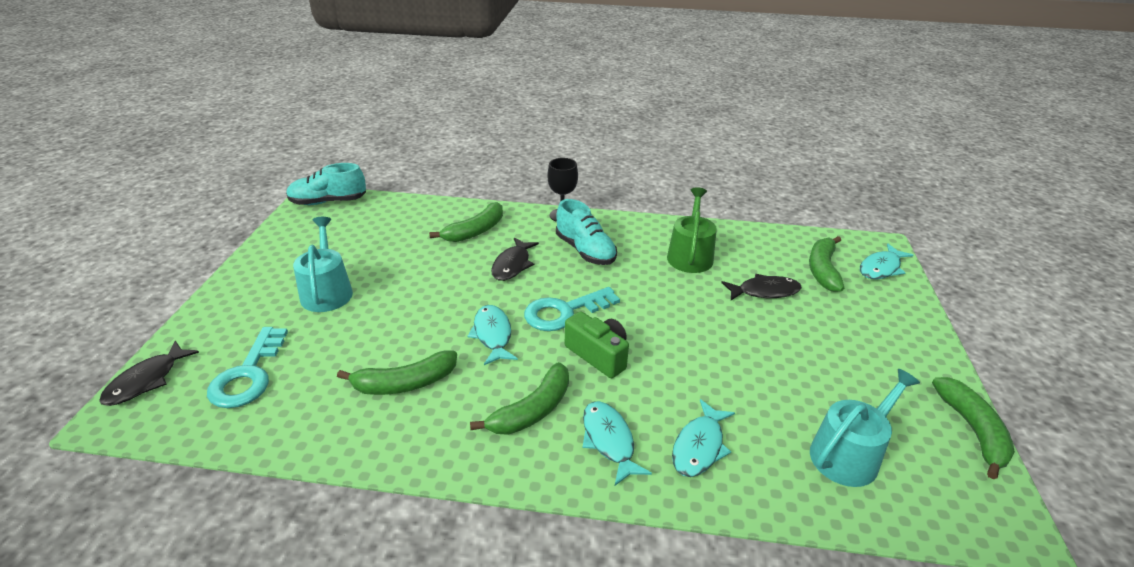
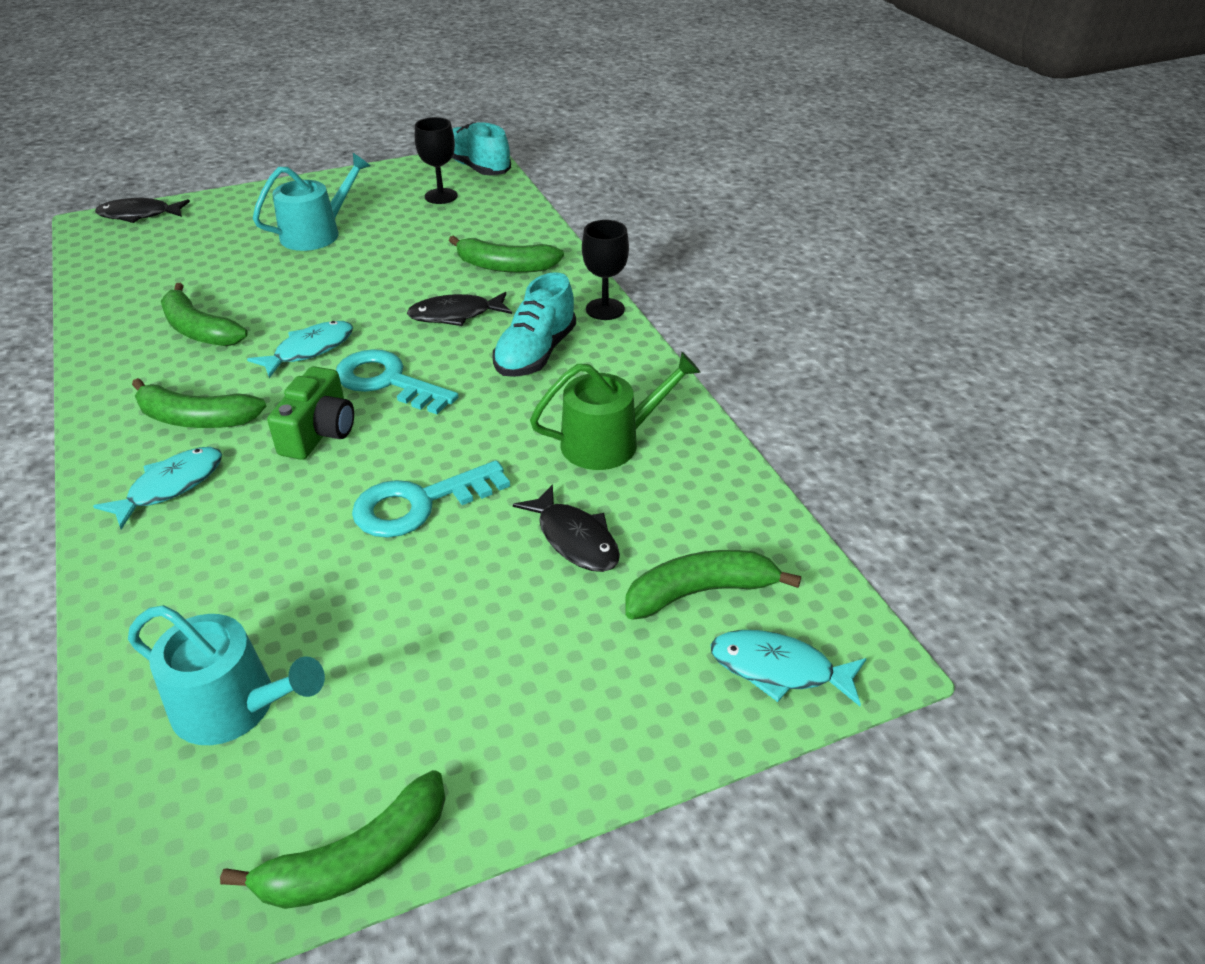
camera: 60 degrees right, 5 degrees up
turquoise key [207,327,288,408] -> turquoise key moved to [352,460,510,538]
turquoise fish [672,399,735,477] -> none
none -> black goblet [415,117,458,204]

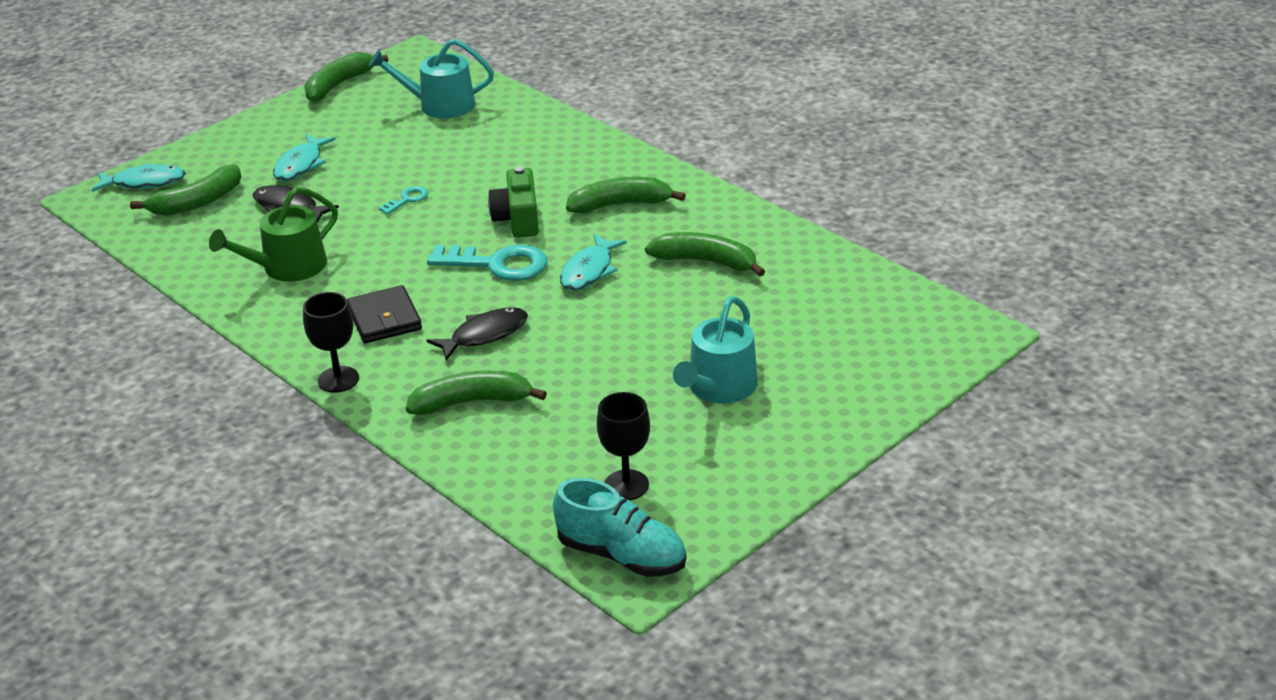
camera: 160 degrees right, 5 degrees down
turquoise fish [93,447,222,530] -> turquoise fish moved to [273,134,336,181]
black fish [95,198,190,223] -> none
turquoise key [352,460,510,538] -> turquoise key [379,186,428,215], size x0.49
turquoise shoe [493,272,576,377] -> black wallet [347,285,422,343]

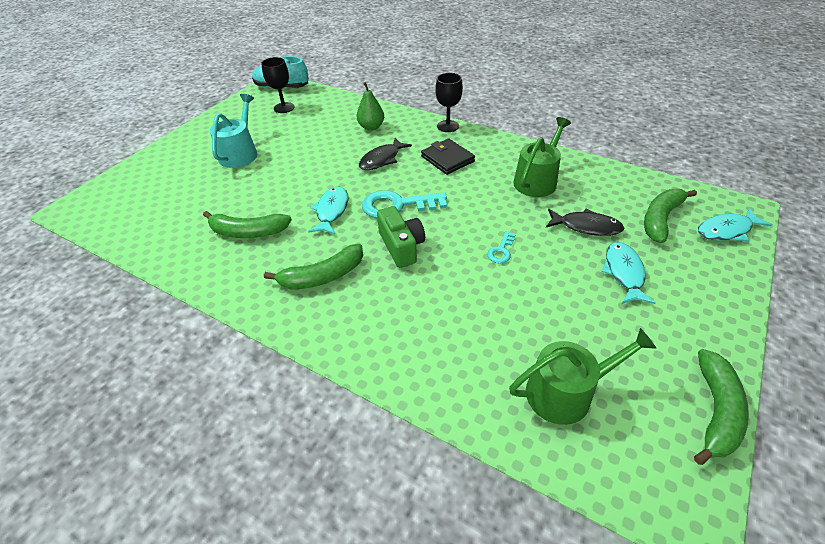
camera: 165 degrees right, 10 degrees up
turquoise watering can [369,39,494,119] -> green watering can [509,328,657,425]
green banana [406,371,547,415] -> green pear [356,82,384,131]

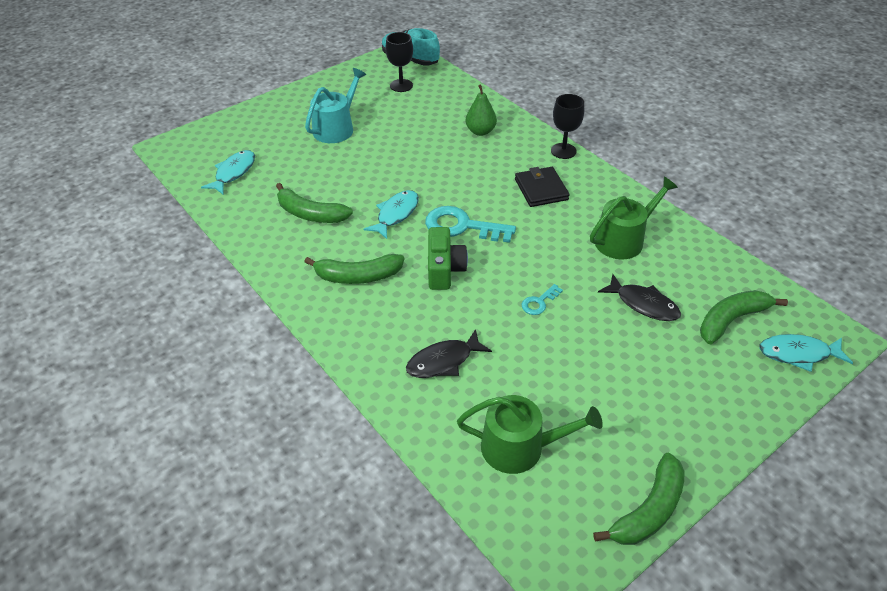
camera: 20 degrees right, 0 degrees up
black fish [359,138,412,170] -> black fish moved to [406,329,492,378]
turquoise fish [601,242,656,304] -> turquoise fish moved to [201,150,255,194]

